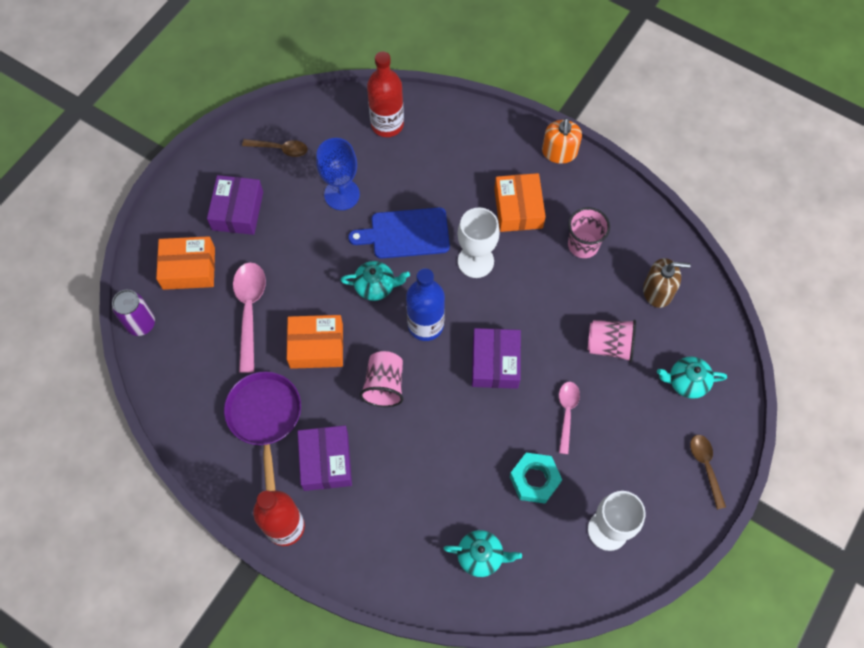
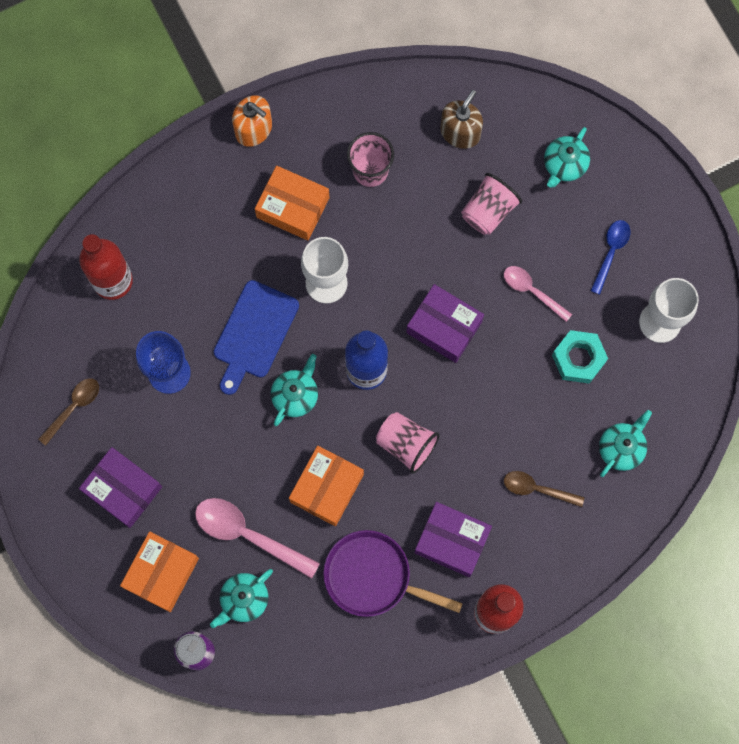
camera: 60 degrees left, 10 degrees up
brown spoon [690,435,726,509] -> brown spoon moved to [504,471,585,507]
none -> turquoise teapot [210,569,273,628]
none -> blue spoon [591,220,630,295]

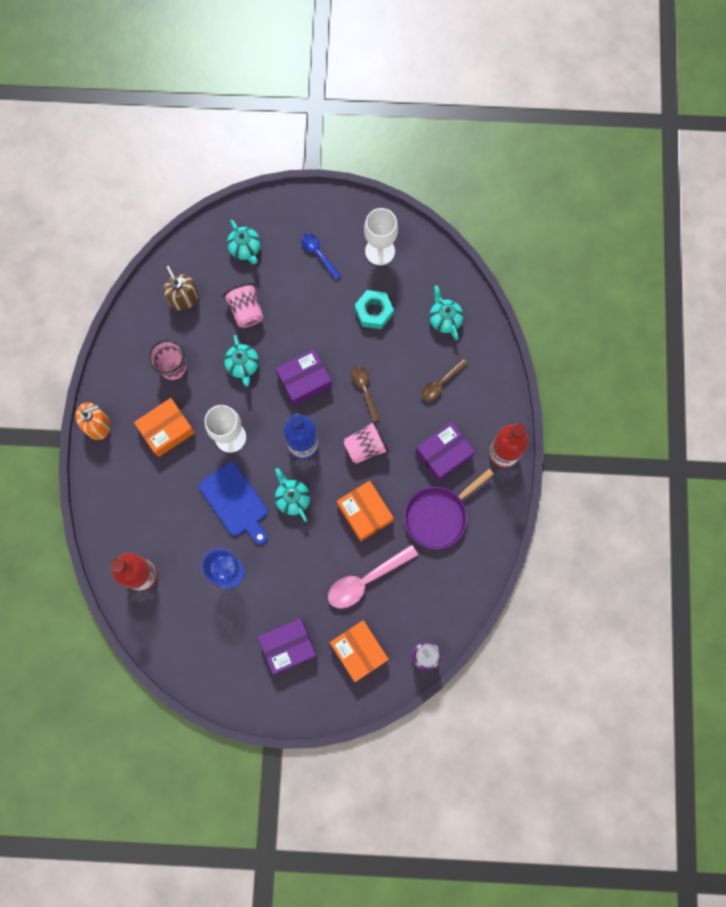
camera: 60 degrees left, 0 degrees up
brown spoon [38,378,99,446] -> brown spoon moved to [351,366,380,421]
turquoise teapot [210,569,273,628] -> turquoise teapot moved to [224,335,259,386]
pink spoon [504,266,572,322] -> none

